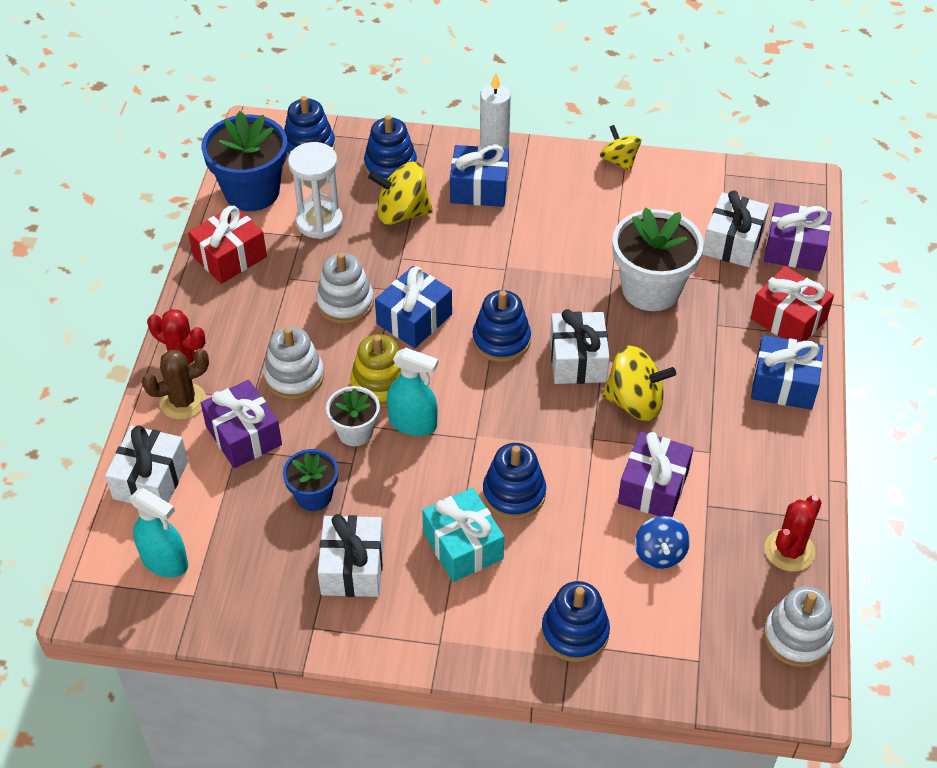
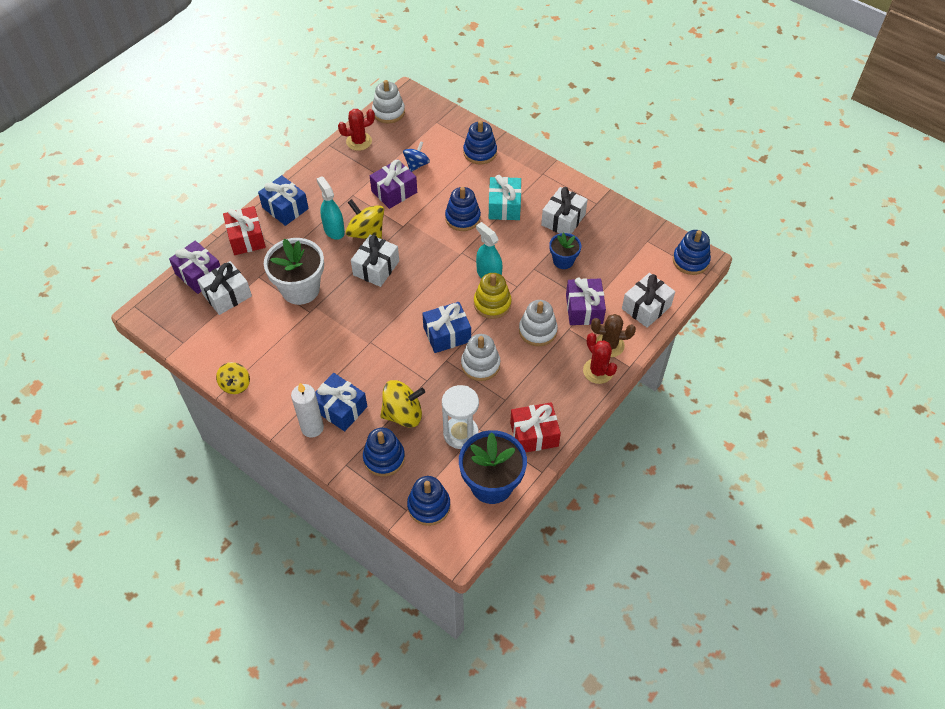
camera: 150 degrees left, 5 degrees up
turquoise spray bottle [130,488,188,578] -> turquoise spray bottle moved to [316,176,345,240]
white flower pot [326,386,380,446] -> none
yellow spinning top [368,162,433,225] -> yellow spinning top turned 45 degrees counterclockwise [380,380,425,427]
blue stacking toy [472,290,531,362] -> blue stacking toy moved to [673,230,711,275]

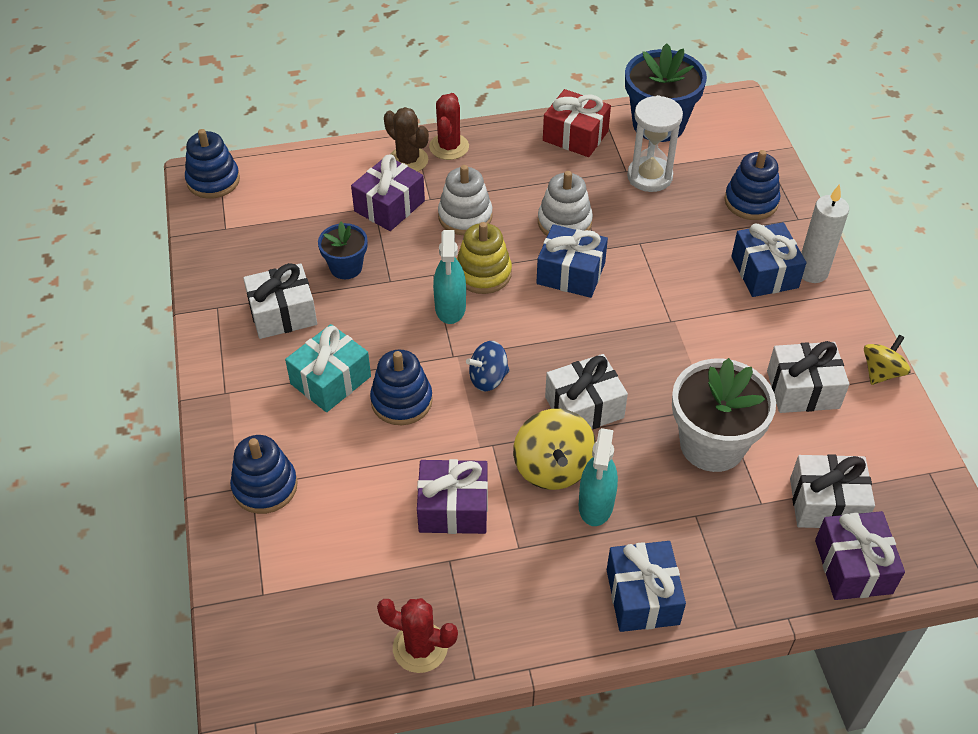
camera: 140 degrees left, 5 degrees down
red gift [223,206,266,255] -> none
white stacking toy [372,80,405,124] -> none
yellow spinning top [380,380,425,427] -> none
blue spinning top [403,141,430,172] -> blue spinning top moved to [466,341,509,391]
blue stacking toy [407,476,451,526] -> none
white gift [622,273,675,328] -> white gift moved to [767,341,849,413]

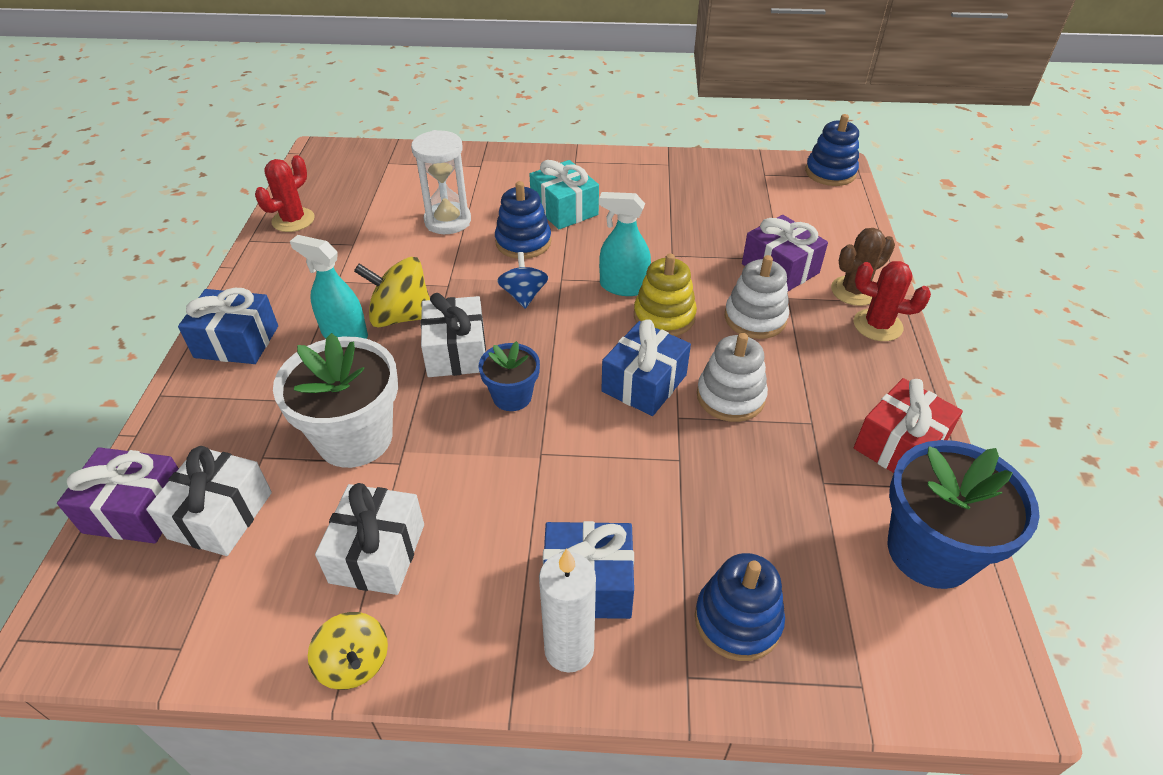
camera: 105 degrees right, 5 degrees down
blue stacking toy [230,435,298,514] -> none
white gift [243,263,317,339] -> none
blue flower pot [318,222,367,279] -> blue flower pot moved to [479,341,540,411]
purple gift [417,459,488,534] -> none
white hourglass [627,95,683,192] -> white hourglass moved to [411,130,471,234]

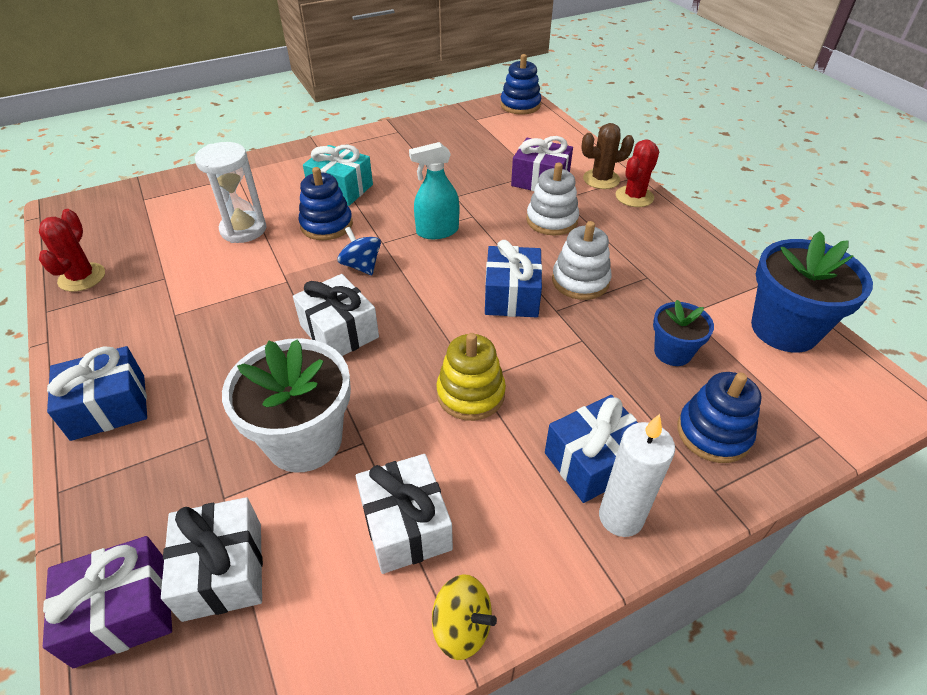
camera: 30 degrees left, 0 degrees up
turquoise spray bottle [290,235,368,339] -> none
yellow spinning top [354,257,430,328] -> none
blue flower pot [479,341,540,411] -> blue flower pot moved to [653,300,714,366]
yellow stacking toy [634,253,697,336] -> yellow stacking toy moved to [436,333,506,421]
brown cactus [831,228,895,306] -> brown cactus turned 45 degrees clockwise [581,123,634,189]
red cactus [853,261,931,341] -> red cactus turned 45 degrees counterclockwise [616,139,659,207]
red gift [854,378,963,473] -> none

